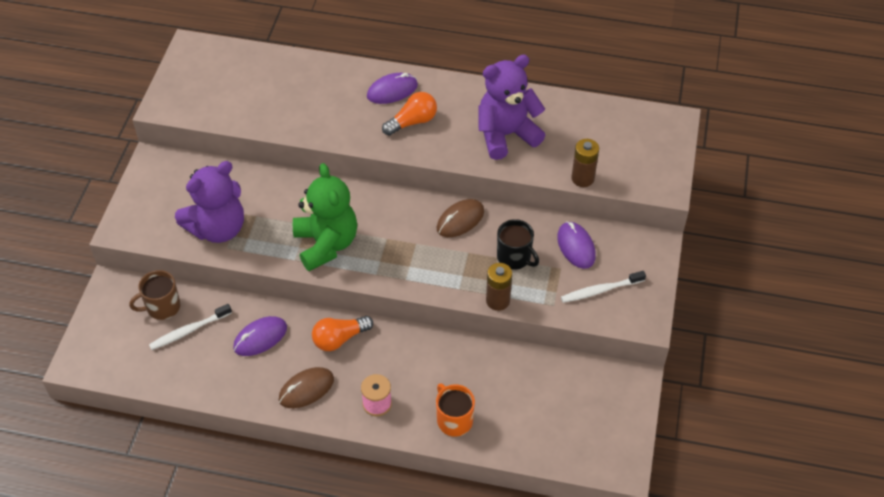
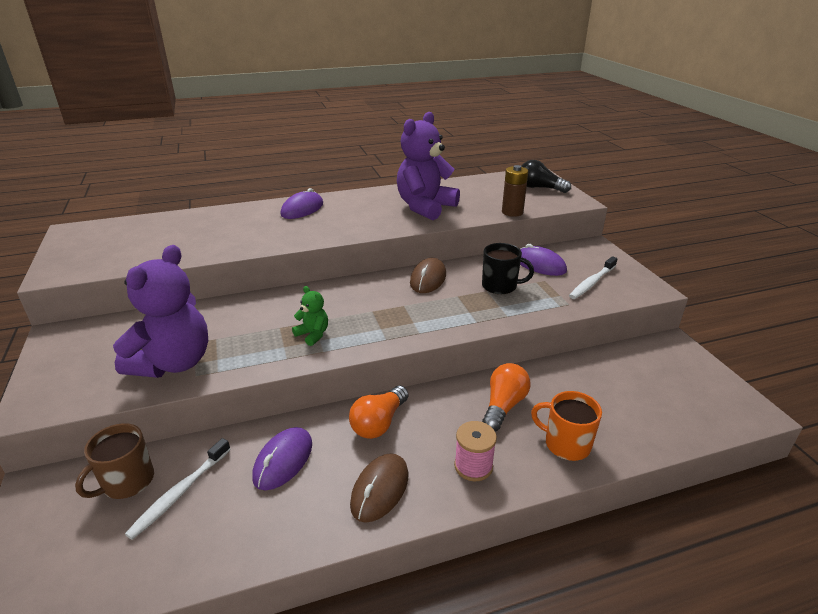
camera: 30 degrees left, 20 degrees down
green teddy bear [293,163,357,271] -> green teddy bear [292,286,328,346], size x0.44
orange light bulb [382,92,437,136] -> orange light bulb moved to [482,363,530,431]
brown battery [486,263,512,311] -> none
none -> black light bulb [521,160,571,193]

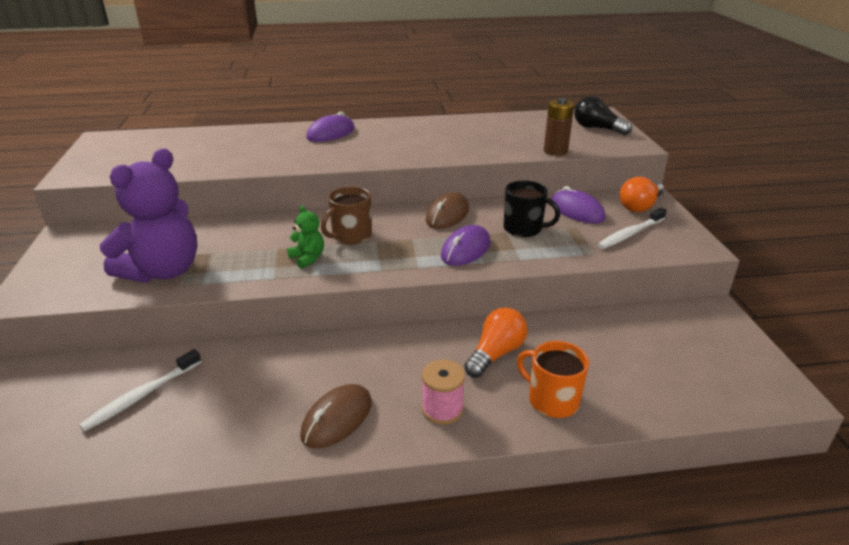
camera: 10 degrees right, 0 degrees up
brown mug [75,423,154,499] -> brown mug moved to [321,187,372,245]
purple mouse [252,427,312,490] -> purple mouse moved to [441,225,490,266]
orange light bulb [349,386,409,439] -> orange light bulb moved to [620,177,664,212]
purple teddy bear [397,112,460,220] -> none

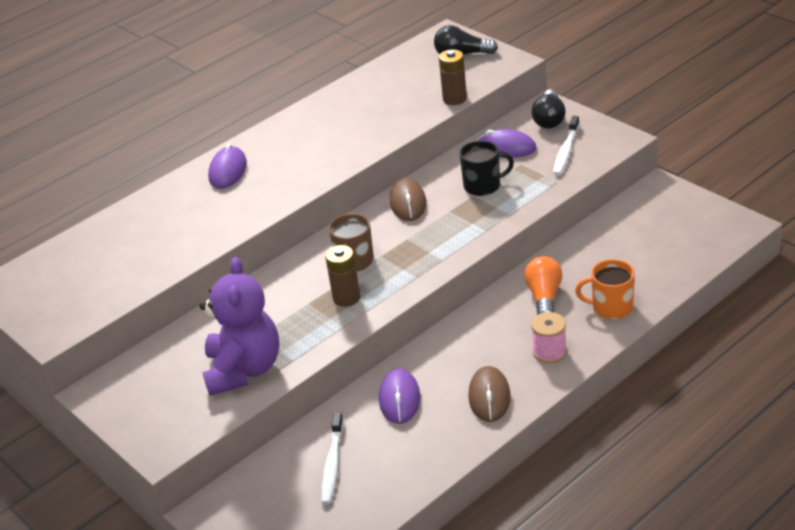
camera: 30 degrees left, 5 degrees up
green teddy bear [287,206,324,269] -> brown battery [325,245,360,307]
purple mouse [441,225,490,266] -> purple mouse moved to [379,368,420,424]
orange light bulb [620,177,664,212] -> black light bulb [532,89,566,129]

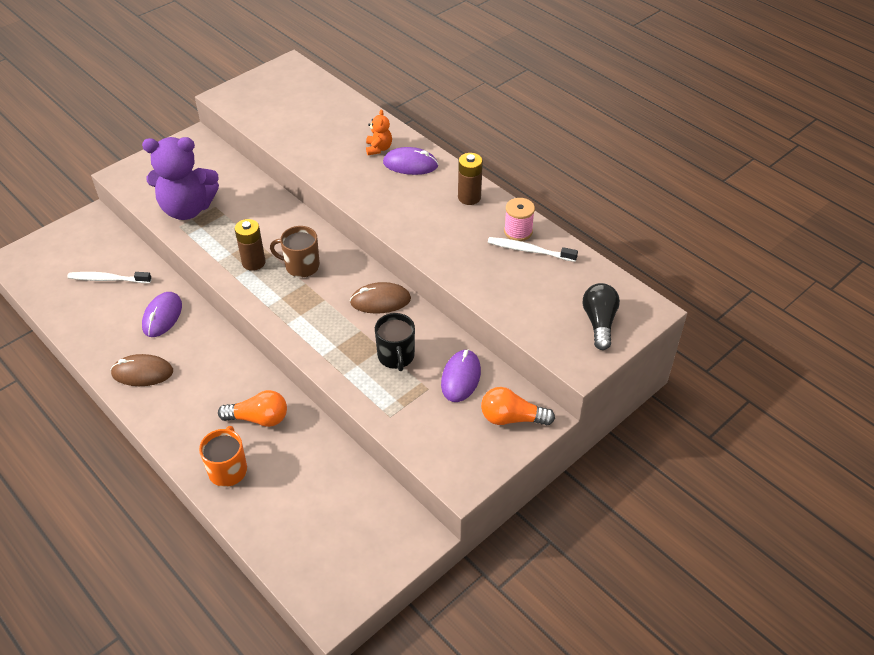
camera: 85 degrees right, 10 degrees up
purple mouse [379,368,420,424] -> purple mouse turned 75 degrees counterclockwise [142,292,182,337]
brown battery [439,49,467,105] -> brown battery moved to [458,153,483,205]
pink spool [531,312,567,364] -> pink spool moved to [504,198,535,241]
black light bulb [532,89,566,129] -> orange light bulb [481,387,555,425]
white toothbrush [553,116,579,175] -> white toothbrush moved to [488,237,578,262]
none -> orange teddy bear [366,110,392,155]

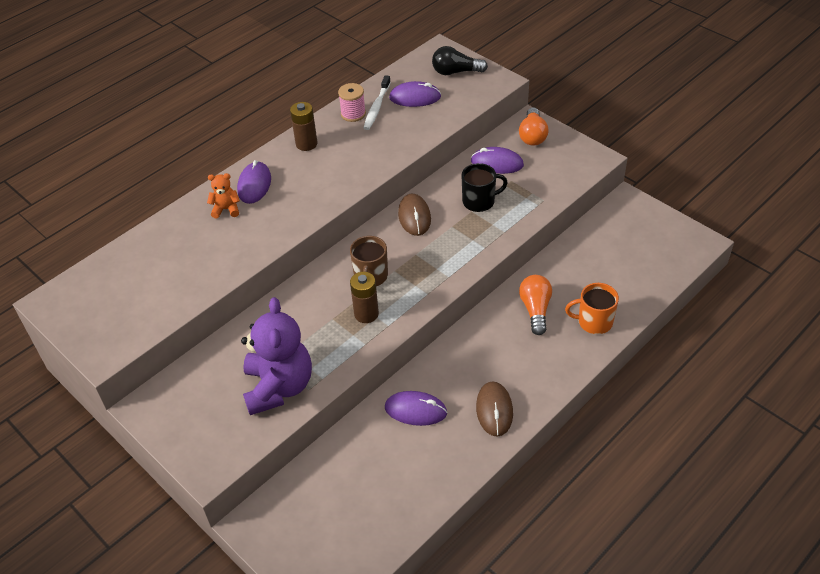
camera: 90 degrees left, 0 degrees up
white toothbrush [67,272,152,283] -> none
none -> purple mouse [389,81,441,107]

